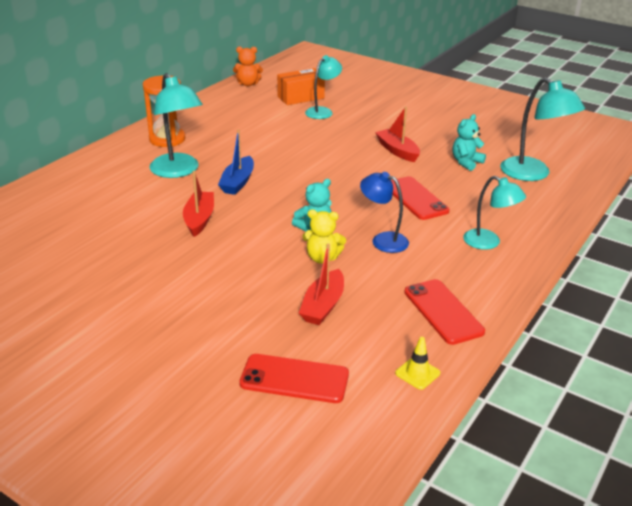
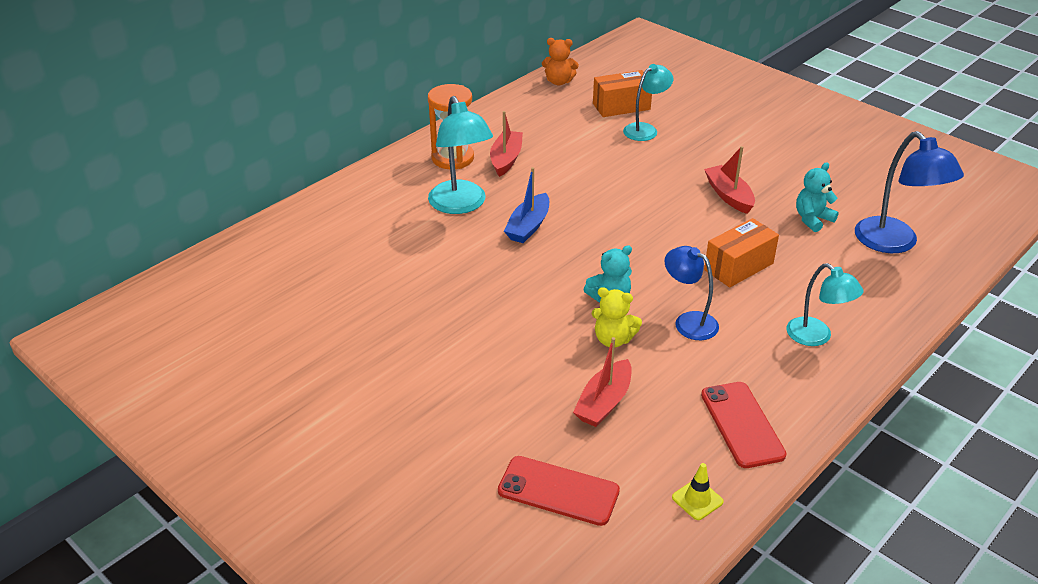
camera: 10 degrees right, 5 degrees up
red boat [183,171,214,237] -> red boat moved to [490,111,523,177]
red phone [391,176,450,220] -> orange box [704,218,779,287]
turquoise lamp [500,77,585,181] -> blue lamp [855,131,964,253]

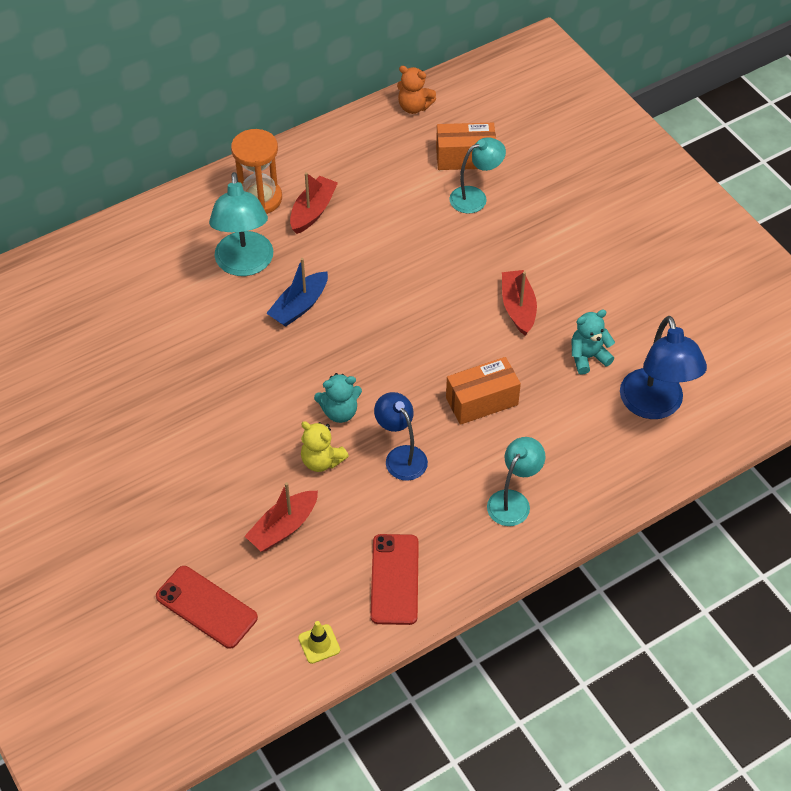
camera: 15 degrees right, 15 degrees up
turquoise lamp [787,263,864,346] -> turquoise lamp turned 120 degrees counterclockwise [487,437,545,526]

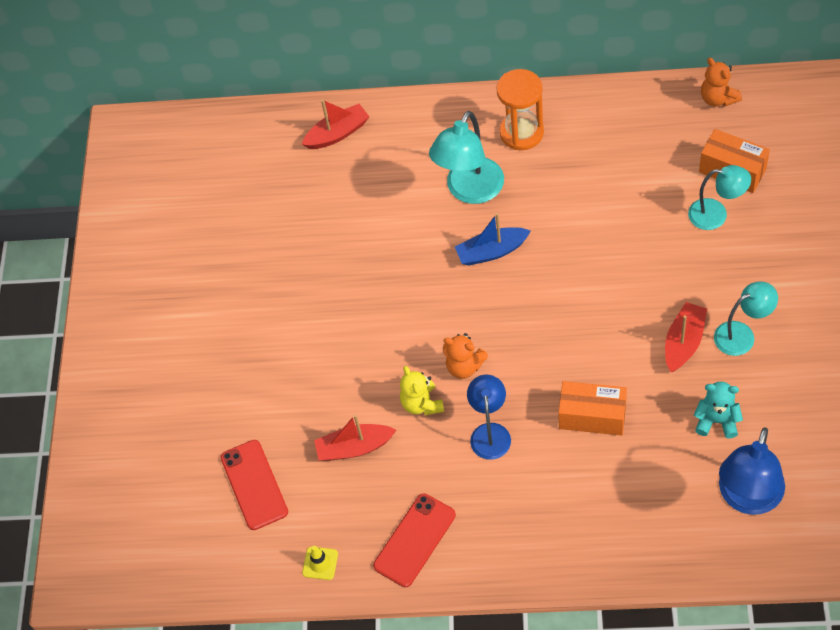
camera: 40 degrees right, 5 degrees up
red boat [290,172,338,234] -> red boat moved to [301,99,369,149]
turquoise teddy bear [314,373,362,423] -> orange teddy bear [443,333,488,379]
turquoise lamp [487,437,545,526] -> turquoise lamp moved to [714,281,778,356]

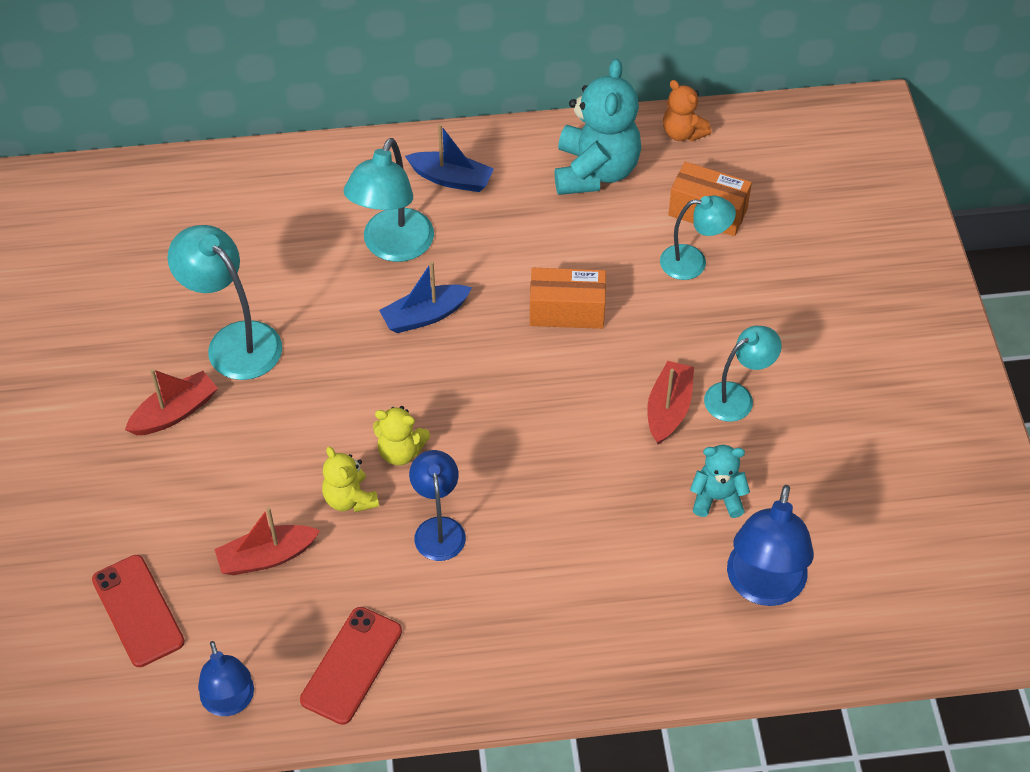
camera: 15 degrees left, 5 degrees down
red boat [301,99,369,149] -> red boat moved to [125,369,218,435]
yellow traffic cone [302,546,338,580] -> blue lamp [198,641,254,716]
orange teddy bear [443,333,488,379] -> yellow teddy bear [373,406,430,465]
orange hourglass [496,69,544,150] -> blue boat [405,124,494,192]
orange box [558,381,627,436] -> orange box moved to [530,268,606,329]
none -> turquoise lamp [167,225,282,380]
none -> turquoise teddy bear [555,59,641,195]

